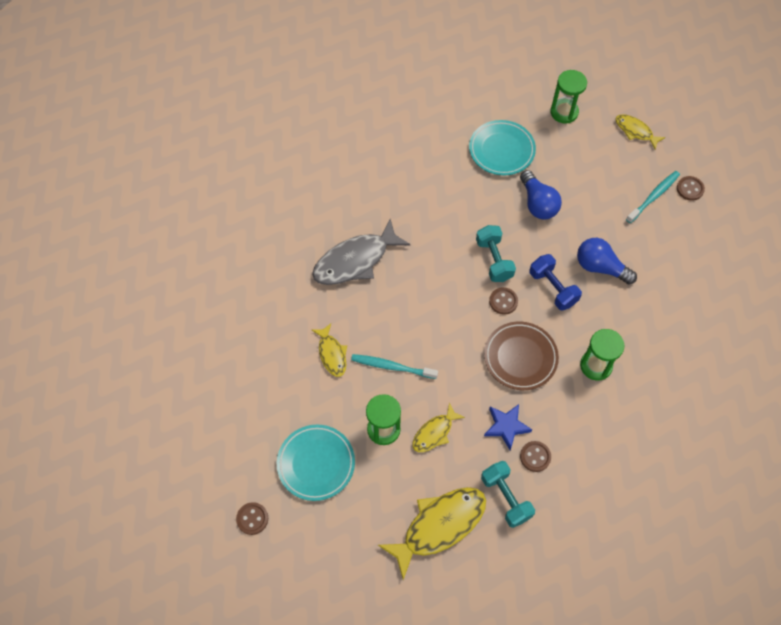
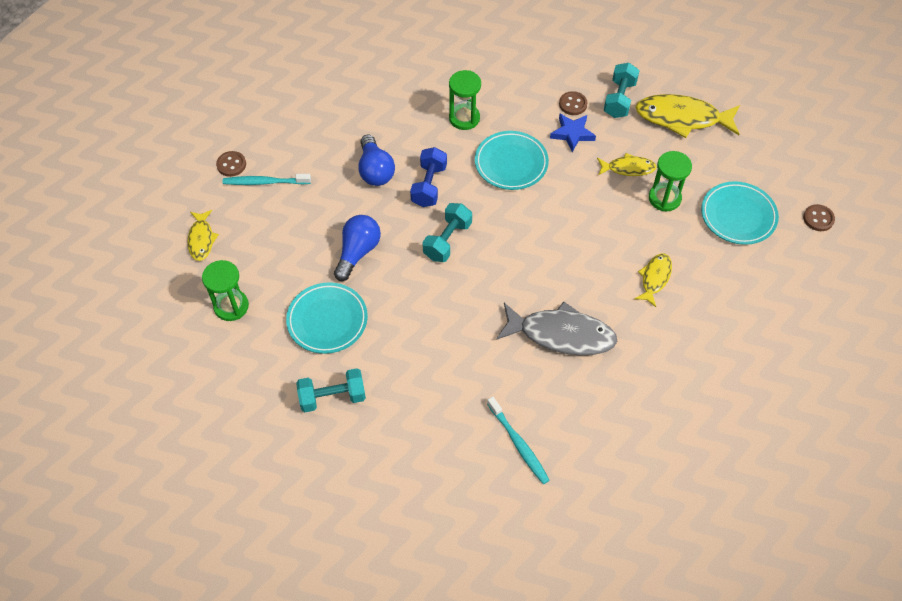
camera: 135 degrees left, 5 degrees down
turquoise toothbrush [351,354,438,379] -> turquoise toothbrush moved to [487,397,550,484]
brown plate [484,321,559,390] -> turquoise plate [475,131,549,190]
brown button [489,287,518,315] -> none
none -> turquoise dumbbell [296,368,366,412]

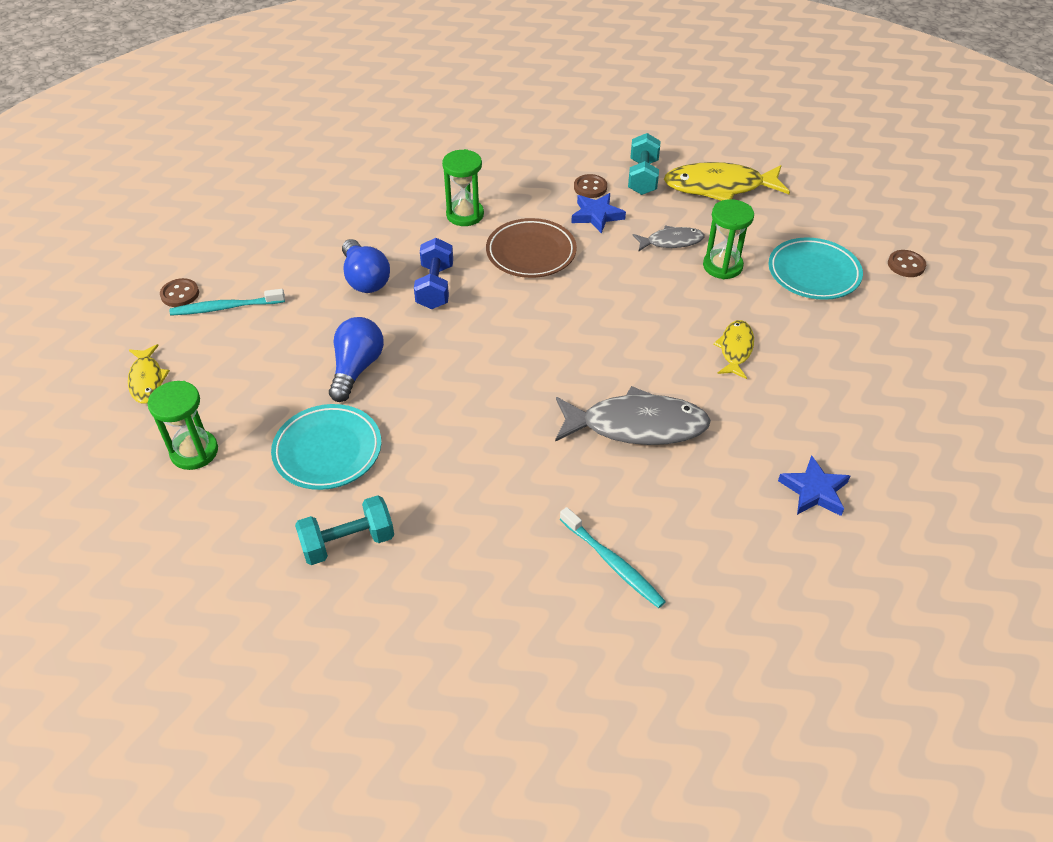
camera: 10 degrees left, 10 degrees down
turquoise dumbbell [422,203,472,262] -> none
turquoise plate [475,131,549,190] -> brown plate [486,218,577,278]
yellow fish [597,153,657,176] -> grey fish [632,226,705,251]
none -> blue star [778,455,850,516]

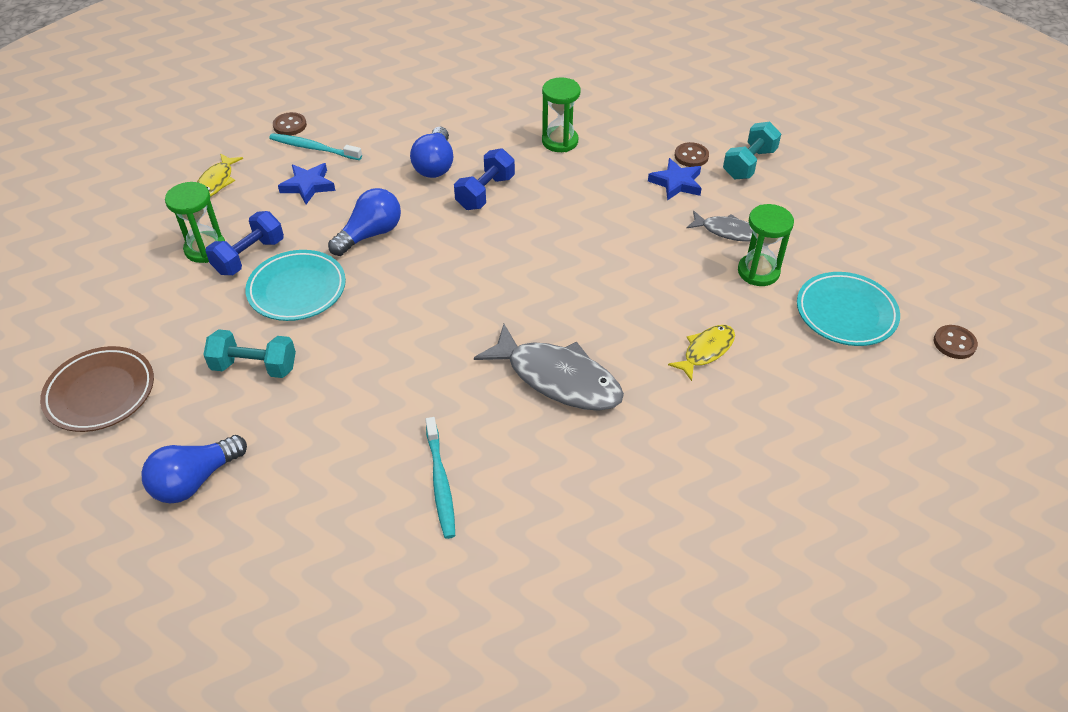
camera: 30 degrees right, 0 degrees up
brown plate [486,218,577,278] -> brown plate moved to [40,346,154,432]
yellow fish [664,162,790,201] -> none
blue star [778,455,850,516] -> blue star moved to [278,163,335,204]
none -> blue light bulb [141,435,247,503]
none -> blue dumbbell [206,211,284,275]

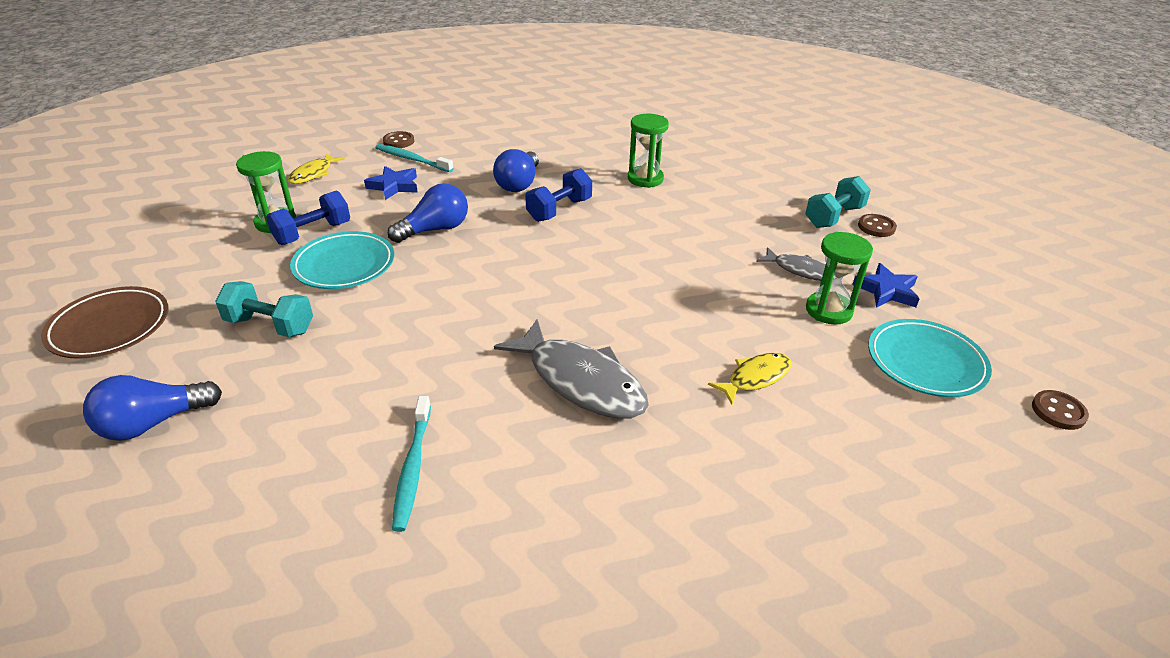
camera: 10 degrees right, 10 degrees down
blue star [648,158,702,200] -> blue star moved to [852,263,920,308]
brown button [675,142,709,167] -> brown button moved to [858,214,897,237]

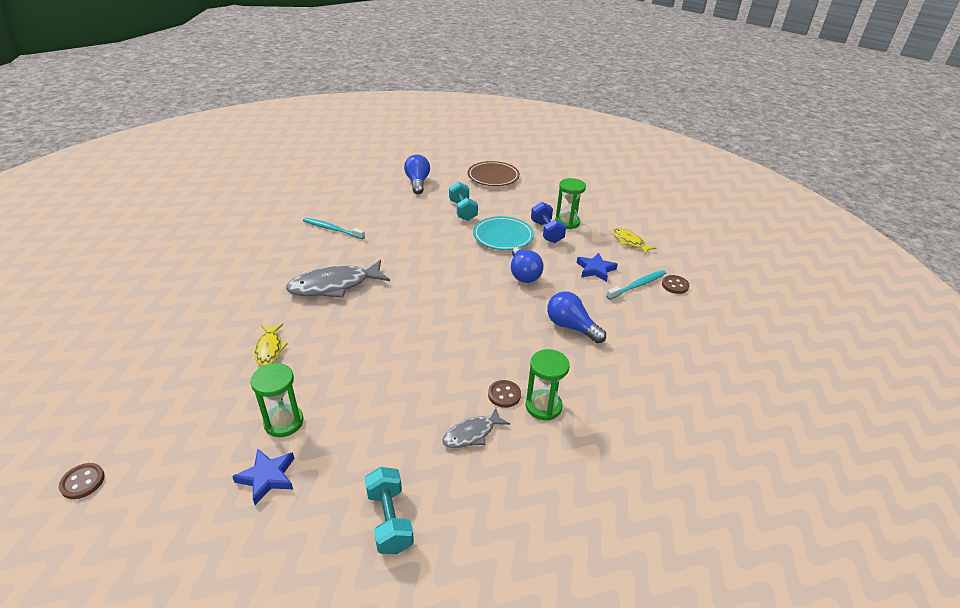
camera: 115 degrees right, 0 degrees up
turquoise dumbbell [215,281,313,337] -> turquoise dumbbell turned 60 degrees counterclockwise [449,182,478,221]
blue dumbbell [525,168,592,222] -> none
grey fish [757,247,835,281] -> grey fish moved to [442,408,510,448]
brown button [858,214,897,237] -> brown button moved to [488,380,521,408]
turquoise plate [868,319,992,397] -> none

